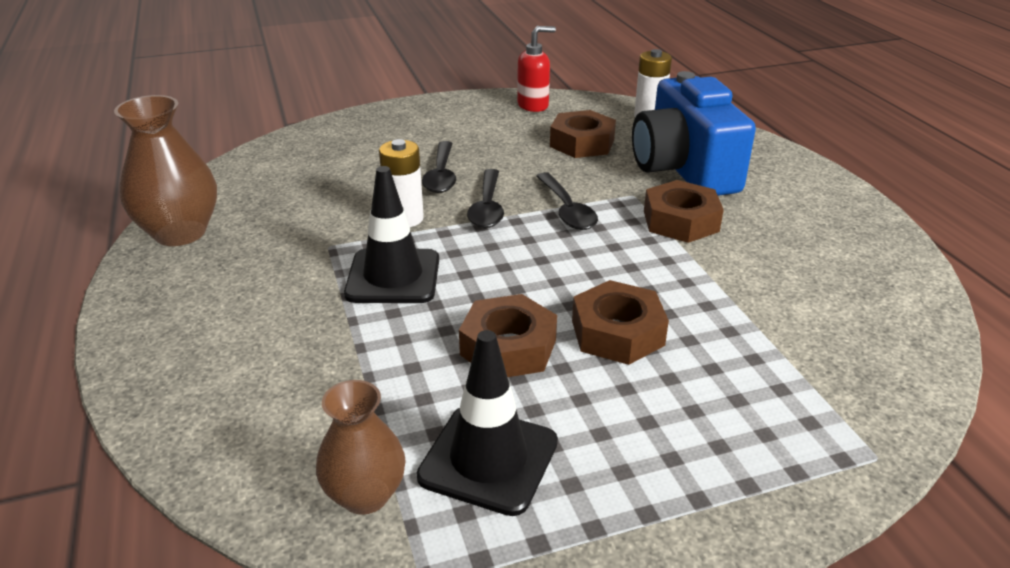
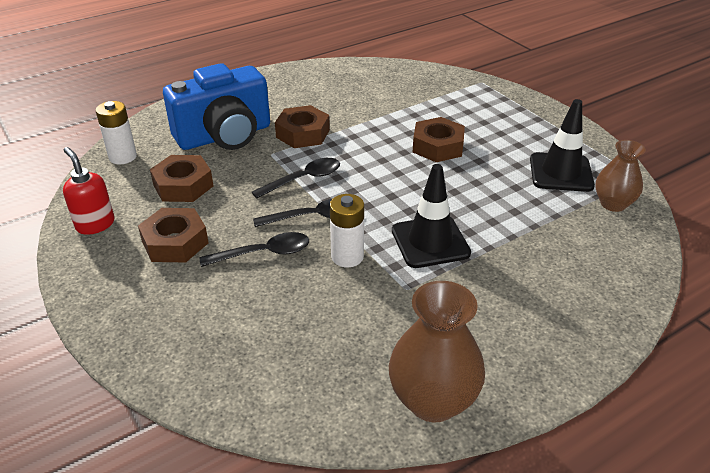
camera: 105 degrees left, 5 degrees up
brown nut [459,294,557,377] -> brown nut moved to [138,208,209,262]

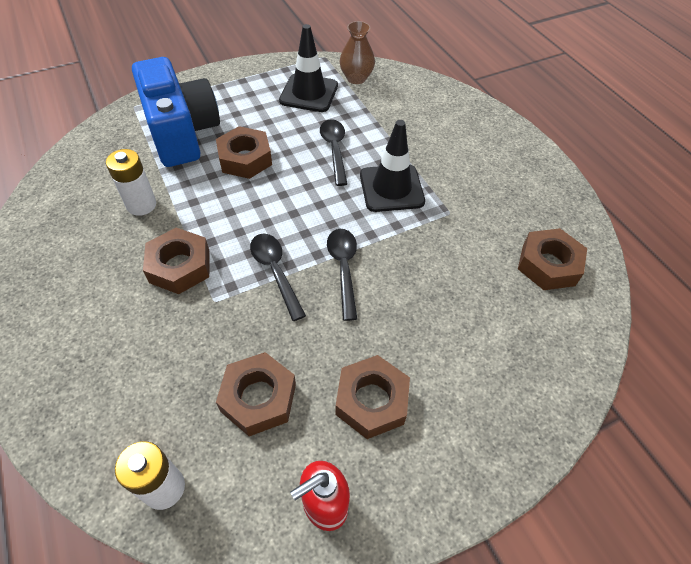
camera: 85 degrees left, 15 degrees up
blue camera [163,63,270,150] -> blue camera moved to [132,57,220,167]
black spoon [199,232,309,267] -> black spoon moved to [320,119,348,186]
white battery [330,194,364,267] -> white battery moved to [106,149,156,216]
brown vase [389,281,485,422] -> none
none -> brown nut [518,228,587,290]

